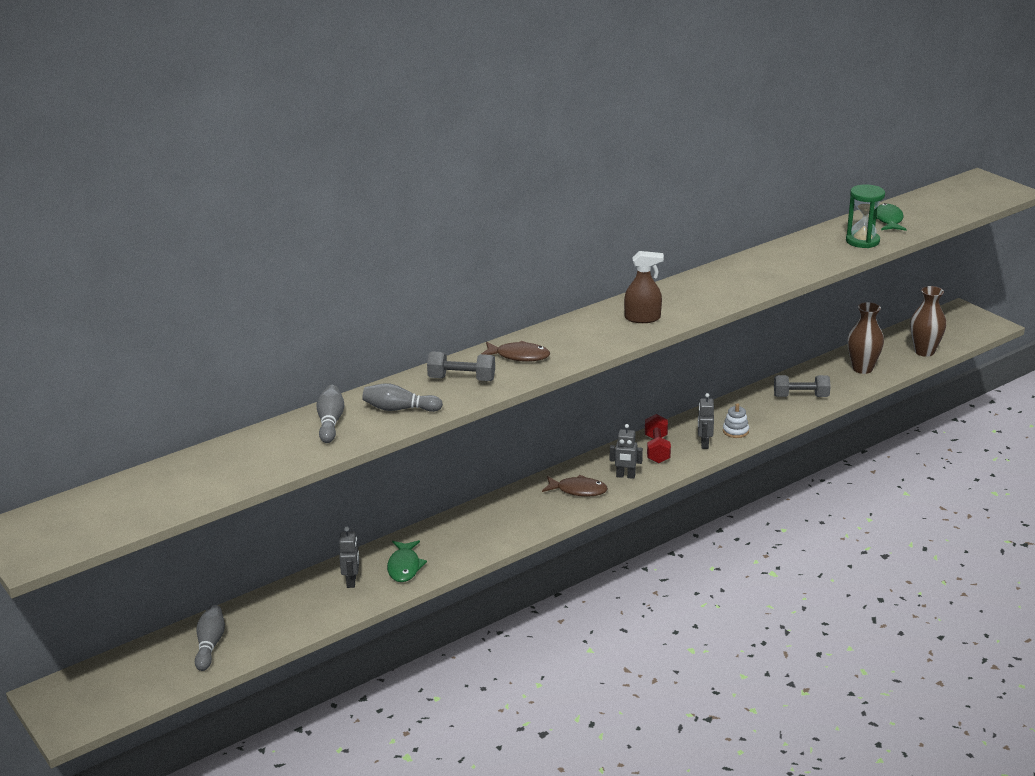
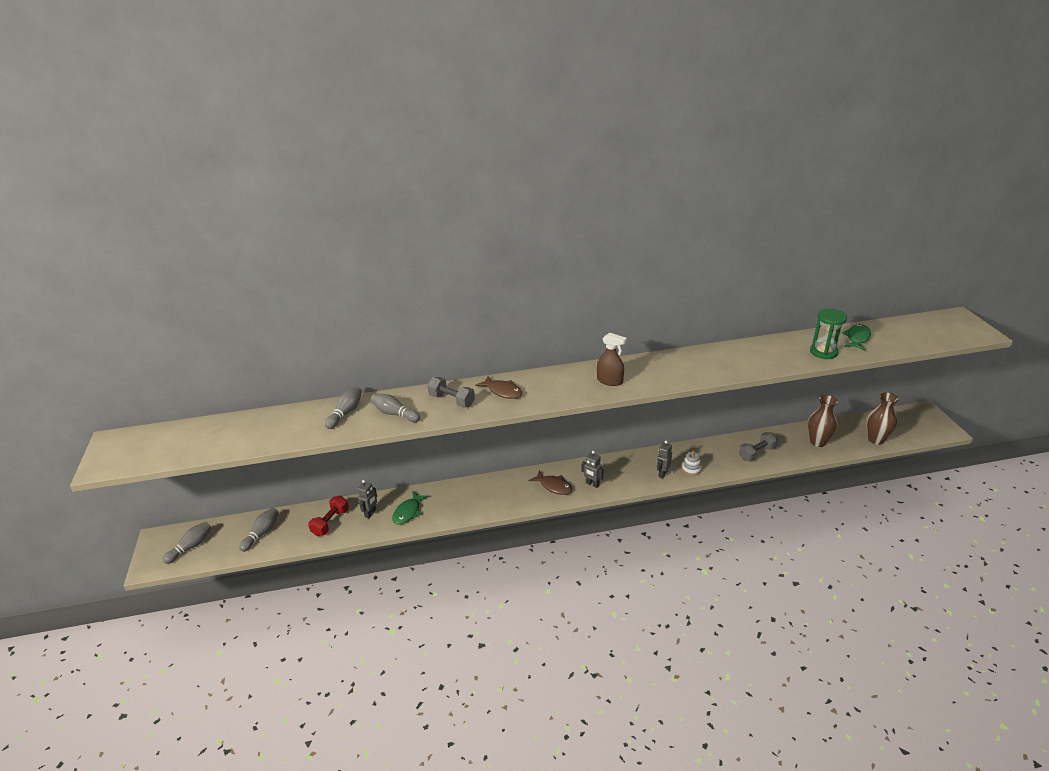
camera: 25 degrees right, 5 degrees up
red dumbbell [645,414,671,463] -> red dumbbell moved to [308,495,349,536]
grey dumbbell [774,375,831,397] -> grey dumbbell turned 60 degrees counterclockwise [738,432,778,461]
none -> grey bowling pin [163,522,212,564]

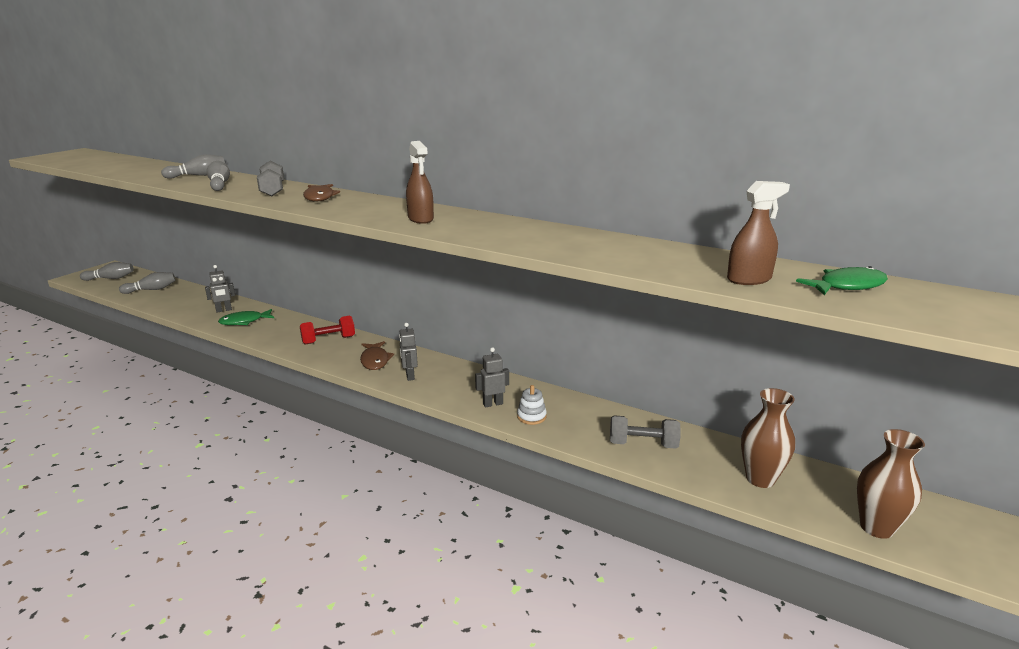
camera: 40 degrees right, 10 degrees down
red dumbbell [308,495,349,536] -> red dumbbell moved to [300,315,355,345]
green hourglass [810,308,847,359] -> brown spray bottle [727,181,790,285]

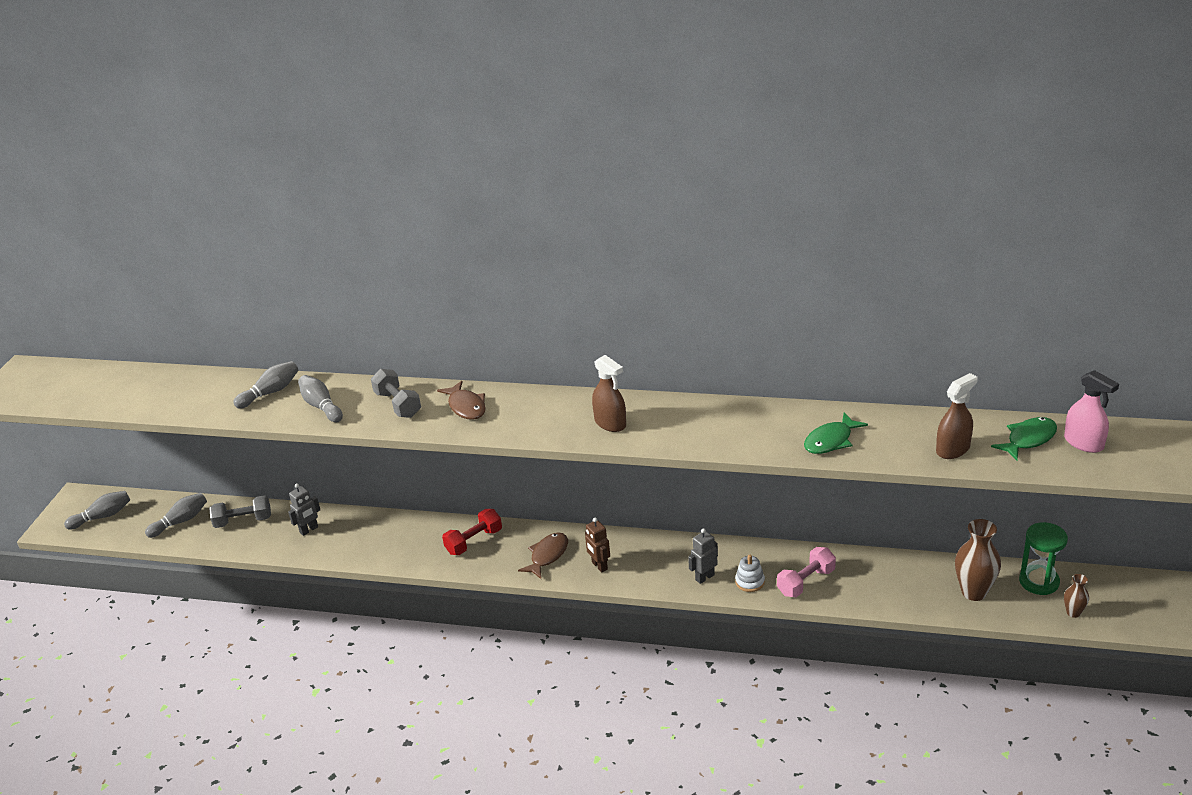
camera: 15 degrees left, 10 degrees up
green fish [218,309,274,325] -> green fish moved to [804,413,868,454]
brown fish [360,341,394,370] -> brown fish turned 120 degrees counterclockwise [518,533,568,579]
grey robot [399,323,418,381] -> brown robot [585,518,610,572]
grey dumbbell [610,415,681,449] -> grey dumbbell moved to [209,495,271,528]
brown vase [857,429,925,539] -> brown vase [1064,574,1089,618], size x0.53
none -> pink dumbbell [777,547,836,597]
none -> green hourglass [1019,522,1068,595]
none -> pink spray bottle [1064,370,1119,453]

